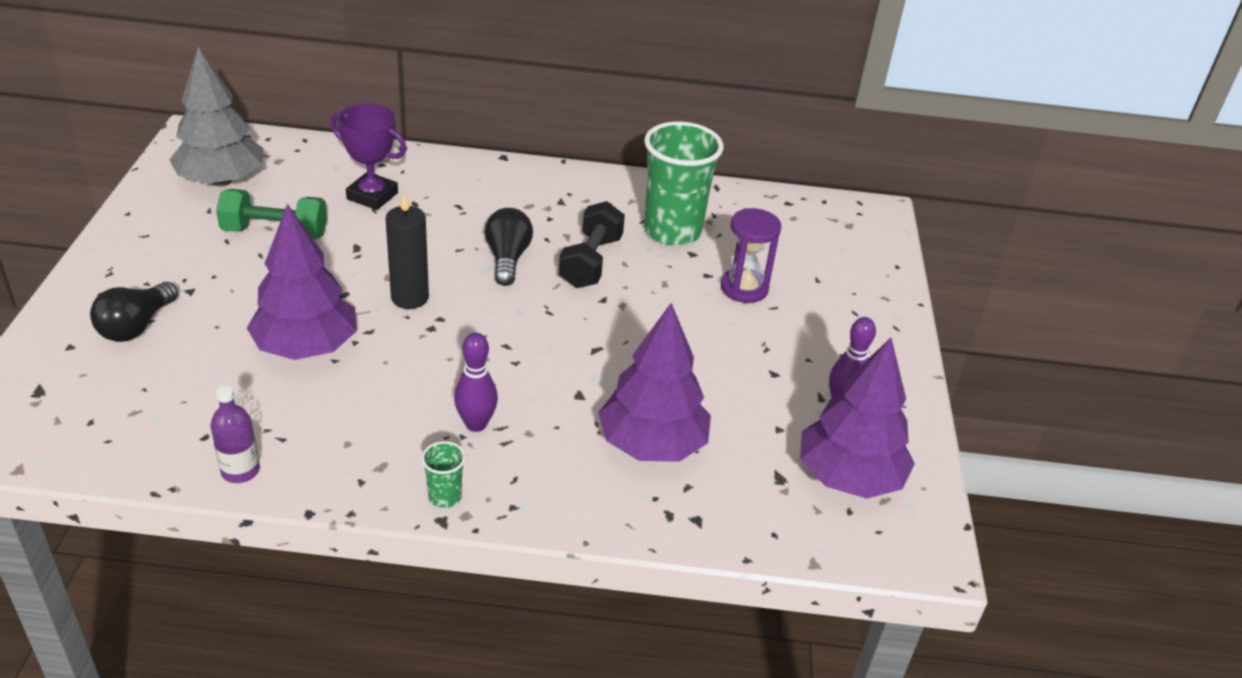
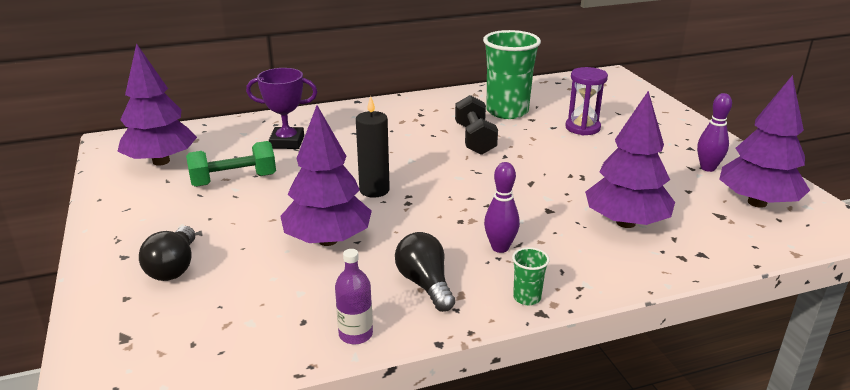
camera: 20 degrees left, 10 degrees down
grey tree [169,47,264,187] -> purple tree [117,43,197,166]
black light bulb [485,208,533,286] -> black light bulb moved to [395,232,455,312]

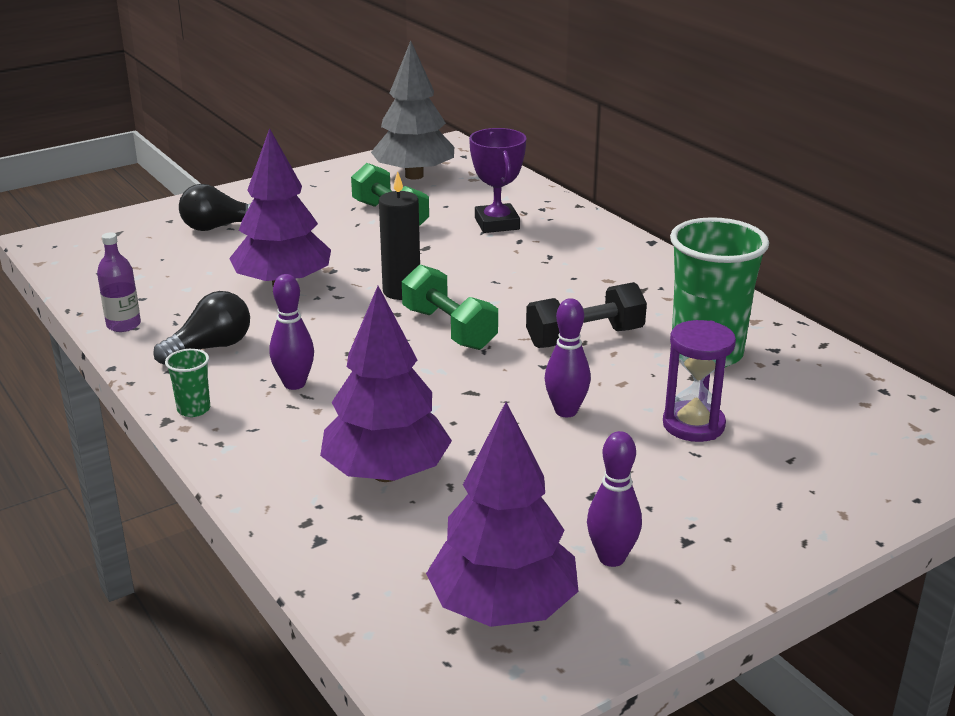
camera: 75 degrees right, 0 degrees up
purple tree [117,43,197,166] -> grey tree [371,41,454,180]
none -> green dumbbell [402,264,498,350]
none -> purple bowling pin [545,298,591,417]

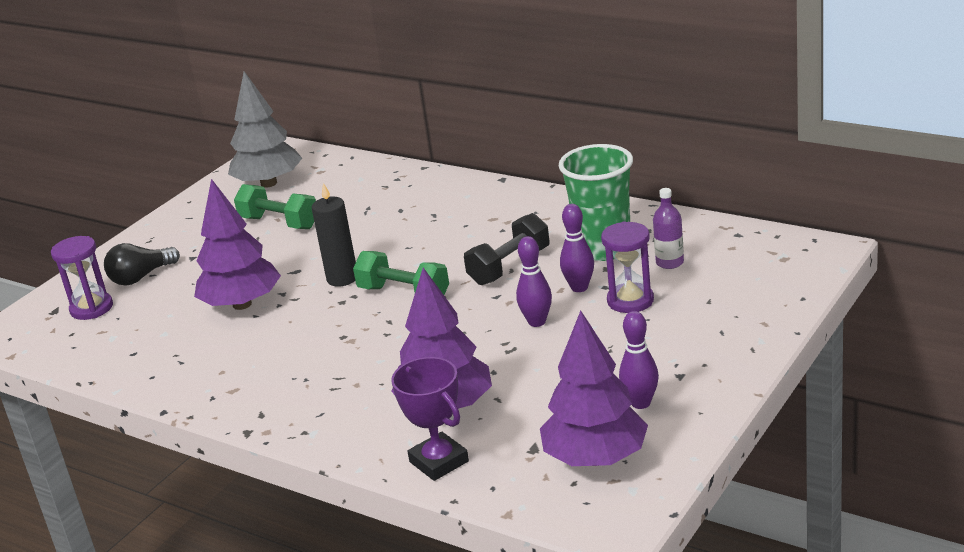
camera: 20 degrees left, 0 degrees up
purple bottle [97,232,141,332] -> purple bottle moved to [653,188,684,269]
black light bulb [153,291,250,365] -> none
green cup [165,349,210,417] -> none
purple bowling pin [269,274,314,390] -> purple bowling pin moved to [560,204,594,292]
purple trophy [469,128,526,233] -> purple trophy moved to [391,357,469,481]
none -> purple hourglass [51,236,113,320]

